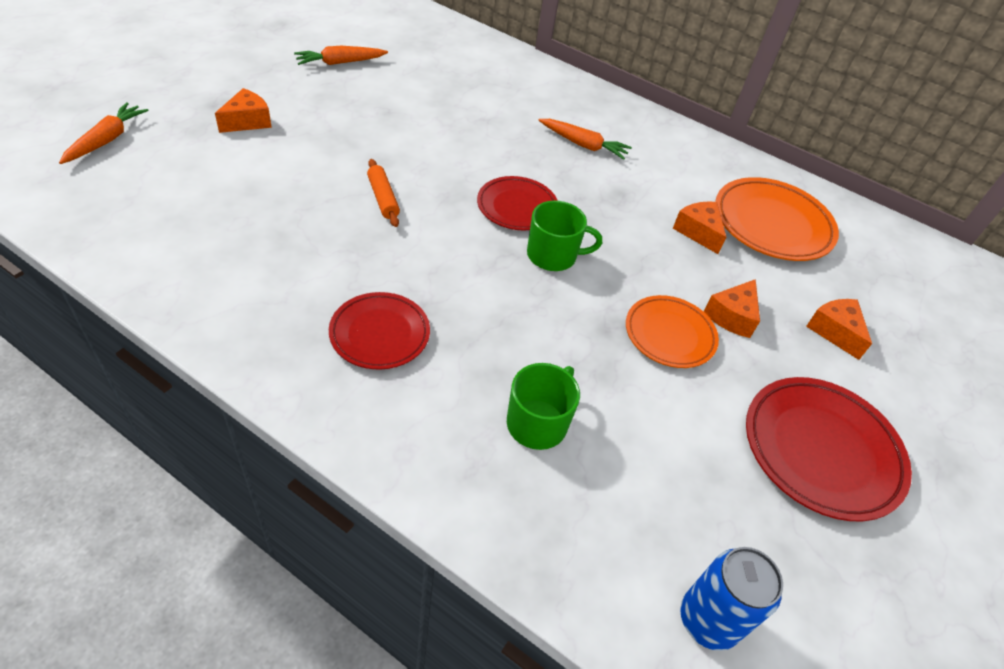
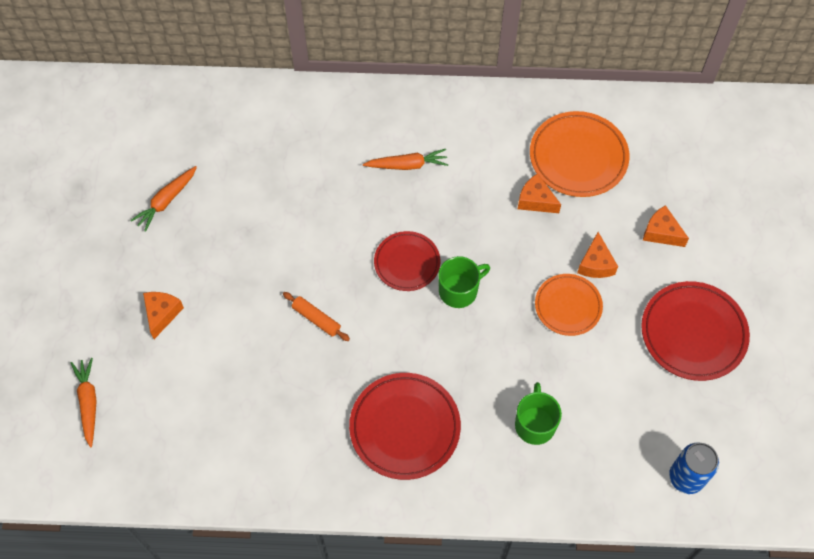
camera: 25 degrees left, 15 degrees up
red plate [329,292,430,370] -> red plate [349,373,461,480], size x1.56

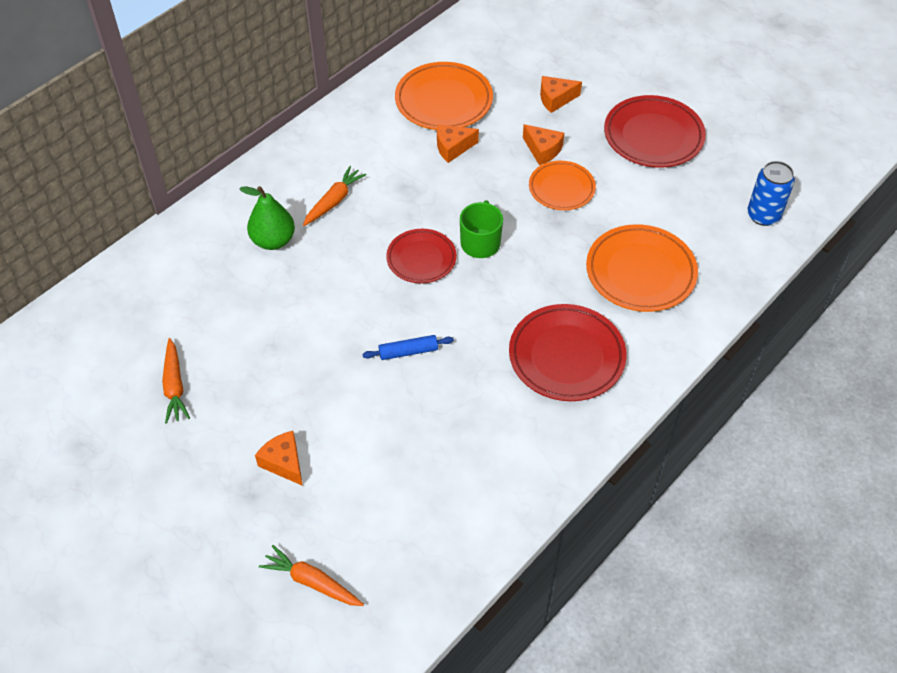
camera: 50 degrees left, 10 degrees down
orange rolling pin [283,292,350,341] -> blue rolling pin [362,335,454,360]
green mug [515,382,562,445] -> orange plate [586,224,698,312]
none -> green pear [240,186,295,250]

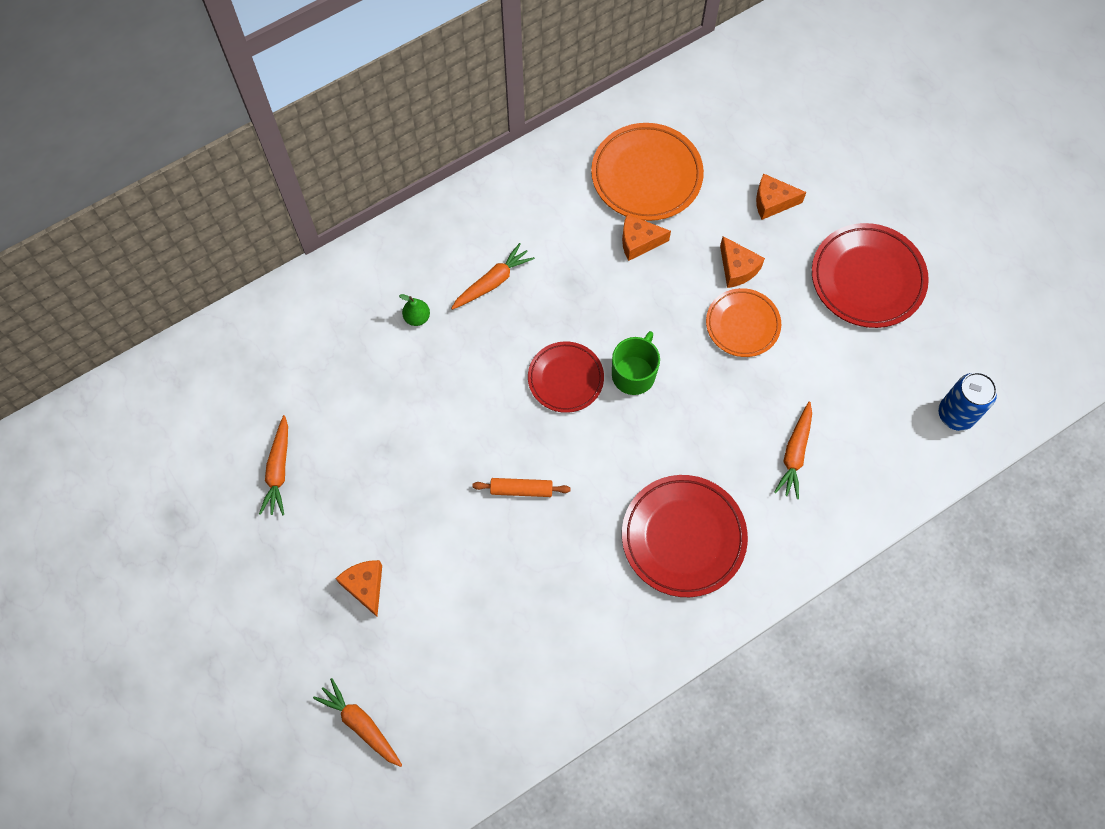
camera: 15 degrees right, 15 degrees up
green pear [240,186,295,250] -> green pear [399,294,430,326], size x0.55
blue rolling pin [362,335,454,360] -> orange rolling pin [472,478,571,497]
orange plate [586,224,698,312] -> orange carrot [774,402,812,499]

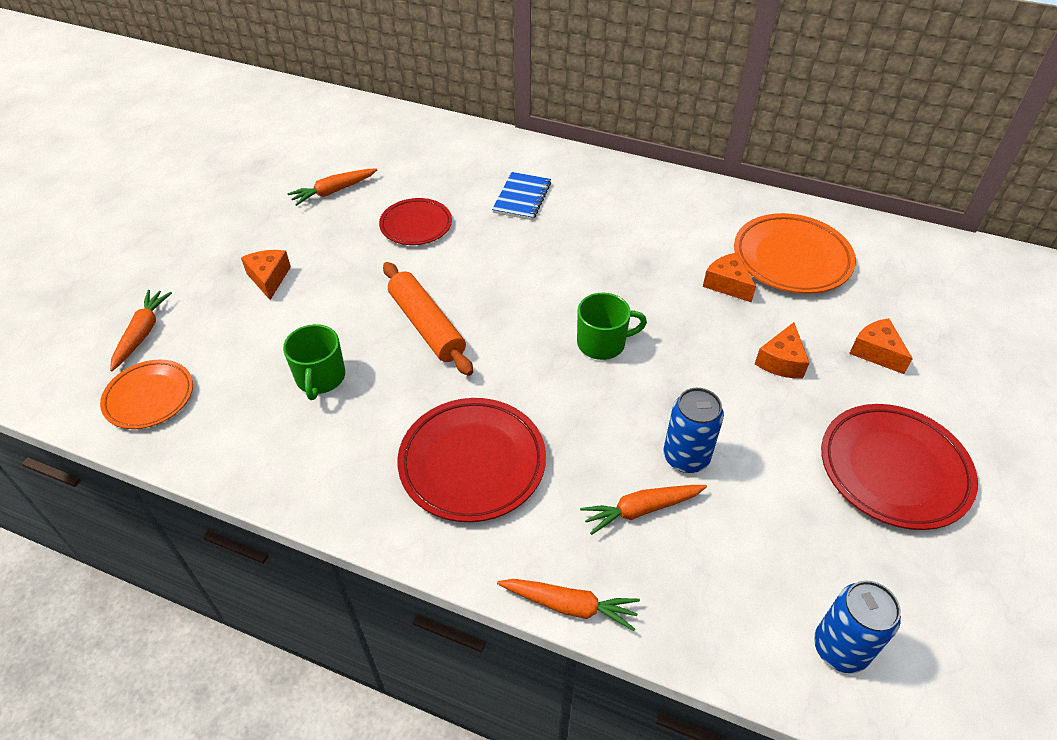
camera: 55 degrees right, 20 degrees down
orange cheese [336,560,382,617] -> orange cheese turned 45 degrees counterclockwise [241,250,291,300]
green pear [399,294,430,326] -> blue notebook [492,172,551,220]
orange carrot [451,243,535,310] -> orange carrot moved to [497,579,640,631]
orange rolling pin [472,478,571,497] -> orange rolling pin [383,262,473,376], size x1.76
red plate [528,341,604,413] -> red plate moved to [379,198,452,245]
orange plate [706,288,781,357] -> orange plate moved to [100,360,193,429]
none -> green mug [283,324,345,400]
none -> blue can [663,388,724,473]

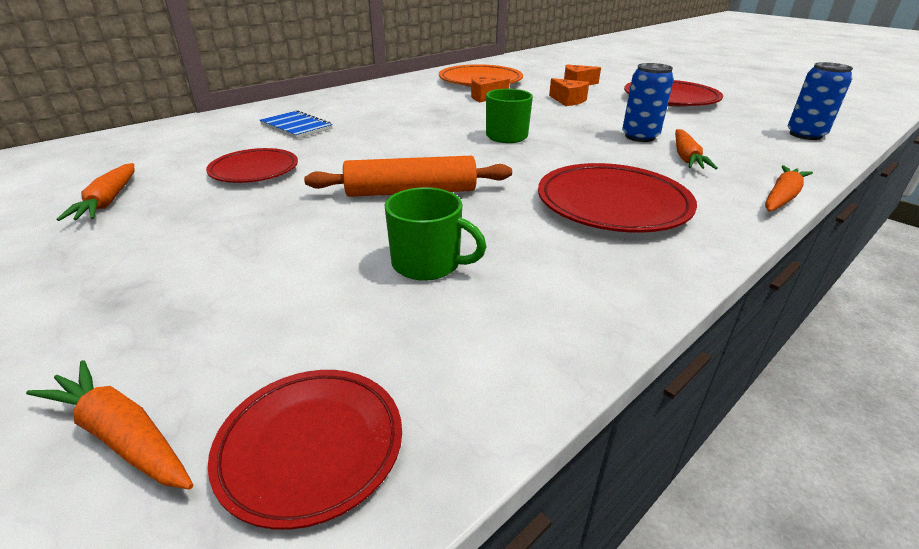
camera: 65 degrees left, 15 degrees down
orange plate [100,360,193,429] -> red plate [208,370,402,530]
orange cheese [241,250,291,300] -> none

